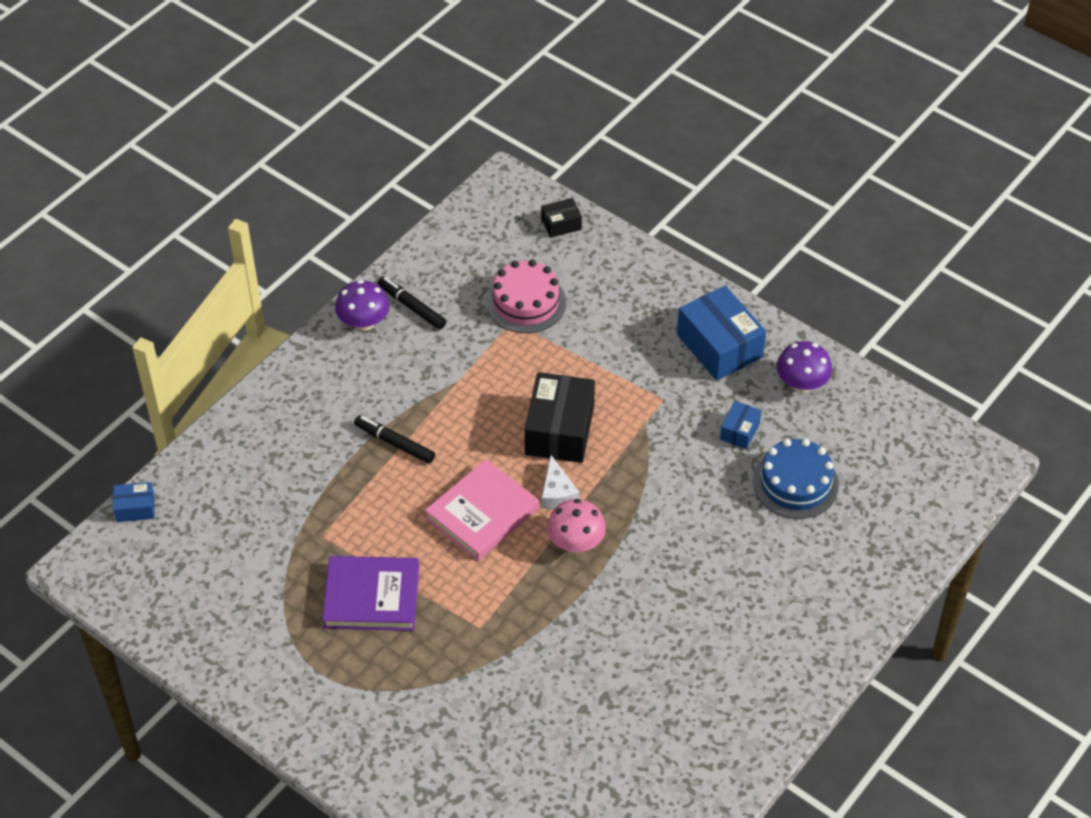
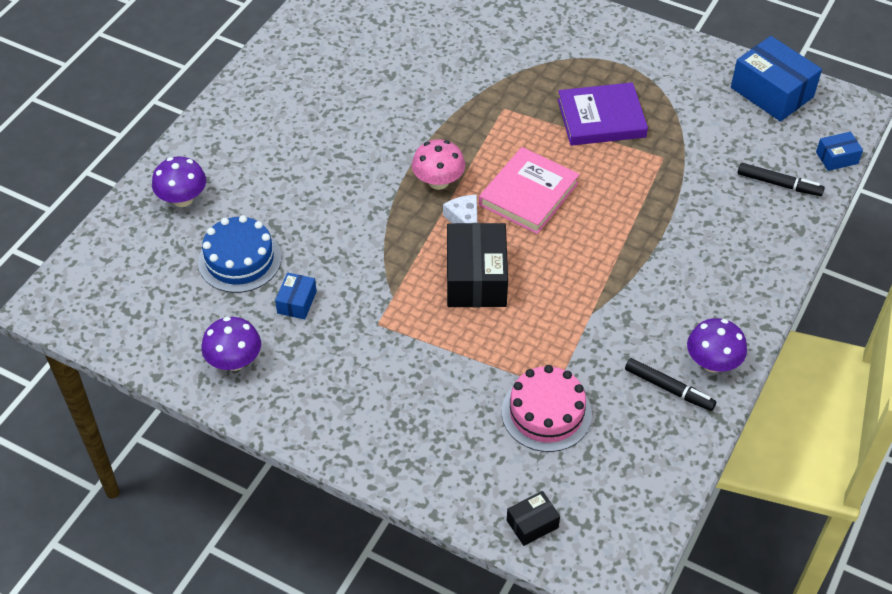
camera: 170 degrees right, 0 degrees up
black marker [354,415,435,463] -> black marker moved to [738,163,825,196]
blue box [677,286,766,380] -> blue box moved to [731,36,822,121]
none -> purple mushroom [152,156,206,207]

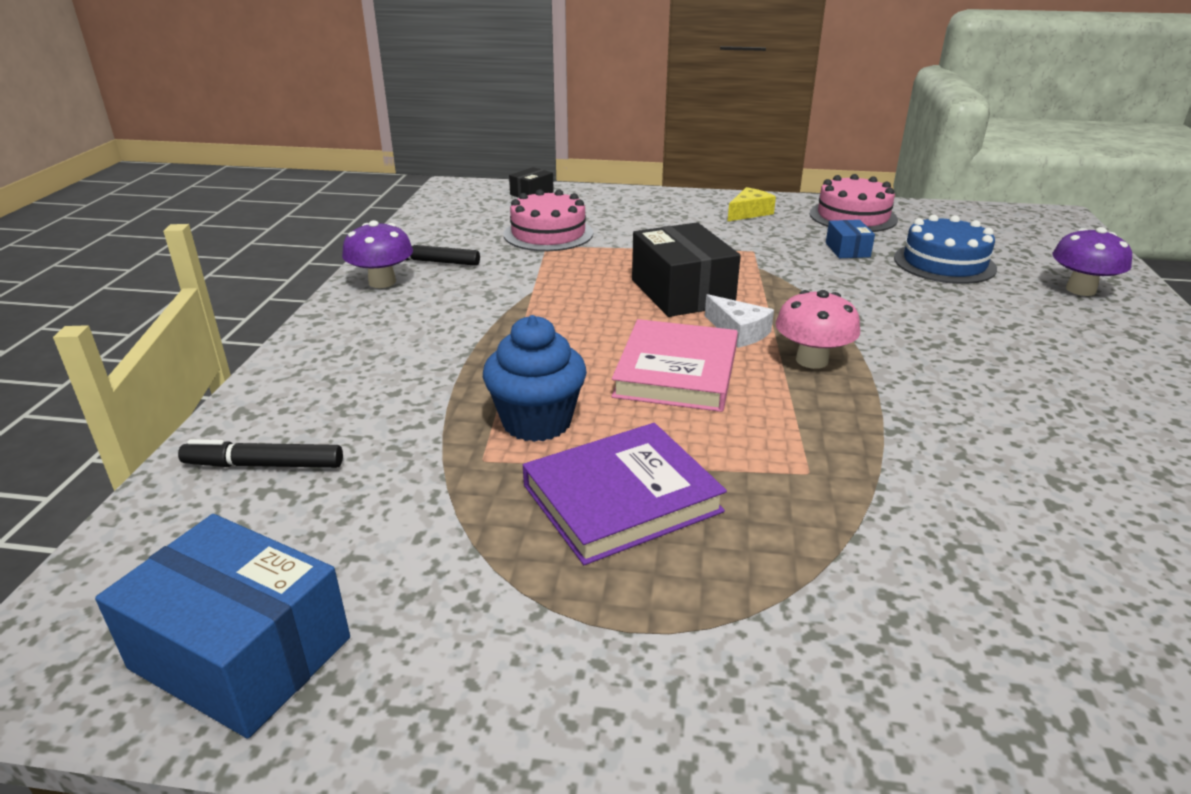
camera: 160 degrees right, 20 degrees down
purple mushroom [201,317,261,371] -> pink cake [810,174,898,232]
blue box [816,132,863,171] -> none
none -> blue cupcake [483,315,587,442]
none -> yellow cheese [727,187,776,222]

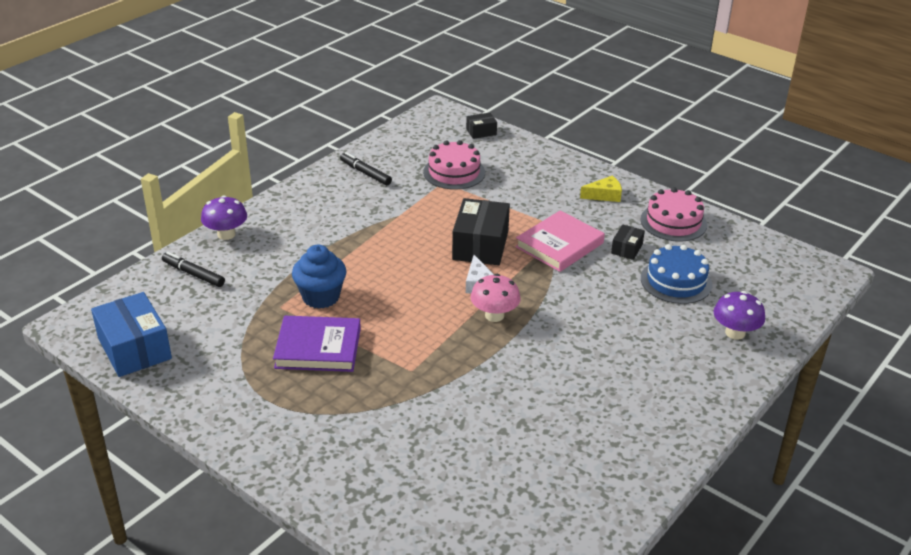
camera: 30 degrees right, 5 degrees up
purple mushroom [342,220,413,288] -> purple mushroom moved to [201,196,247,240]
pink book [611,319,738,412] -> pink book moved to [515,210,605,272]
blue box [826,220,875,258] -> black box [611,224,645,260]

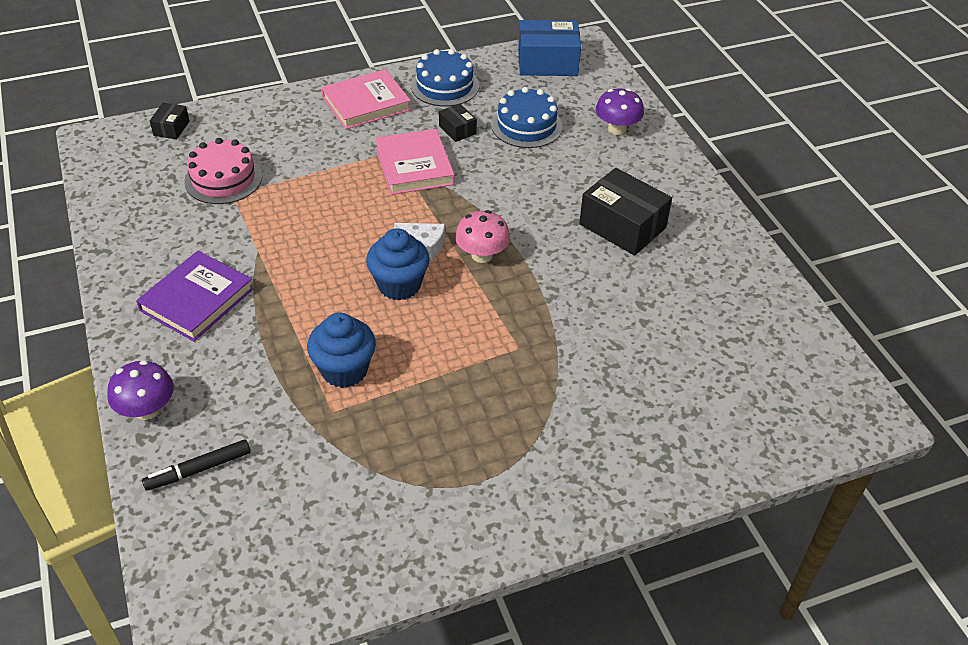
camera: 60 degrees left, 10 degrees up
blue box [91,292,172,377] -> blue box moved to [518,20,581,76]
purple book [273,316,361,372] -> purple book moved to [136,251,254,342]
black marker [340,152,392,185] -> none
black box [452,198,510,265] -> black box moved to [579,168,672,256]
yellow cheese [580,176,622,202] -> pink book [321,69,411,129]
pink cake [640,187,707,242] -> blue cake [411,49,479,106]
none -> blue cupcake [366,228,430,301]

